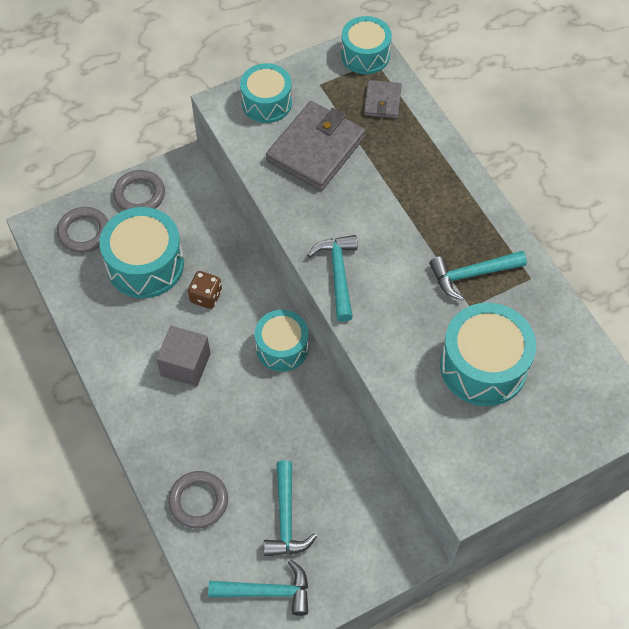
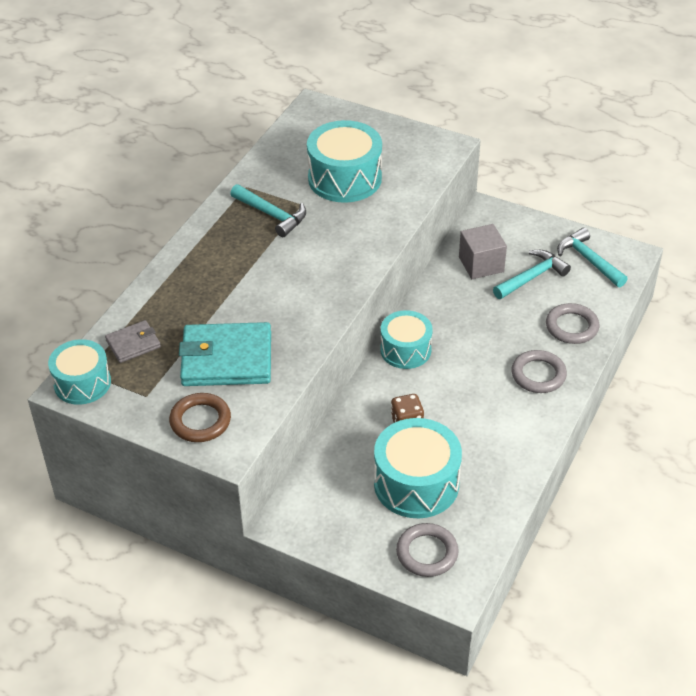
camera: 125 degrees left, 15 degrees down
grey ring [113,170,165,211] -> grey ring moved to [511,350,567,393]
grey cube [156,326,211,387] -> grey cube moved to [459,224,507,279]
turquoise drum [240,63,292,123] -> brown ring [169,393,231,442]
grey wallet [266,101,366,191] -> turquoise wallet [179,322,271,386]
turquoise hammer [308,235,358,322] -> none

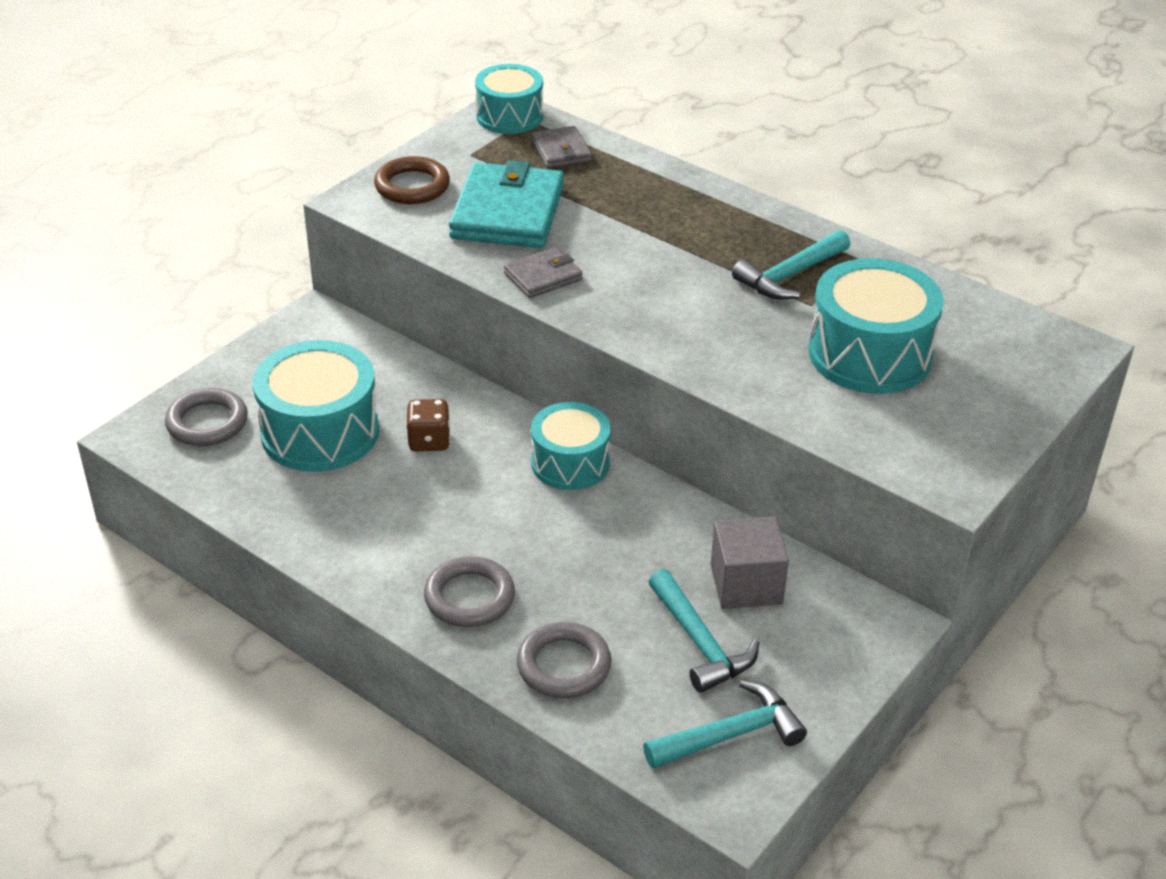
camera: 100 degrees right, 5 degrees down
none -> grey wallet [504,247,583,298]

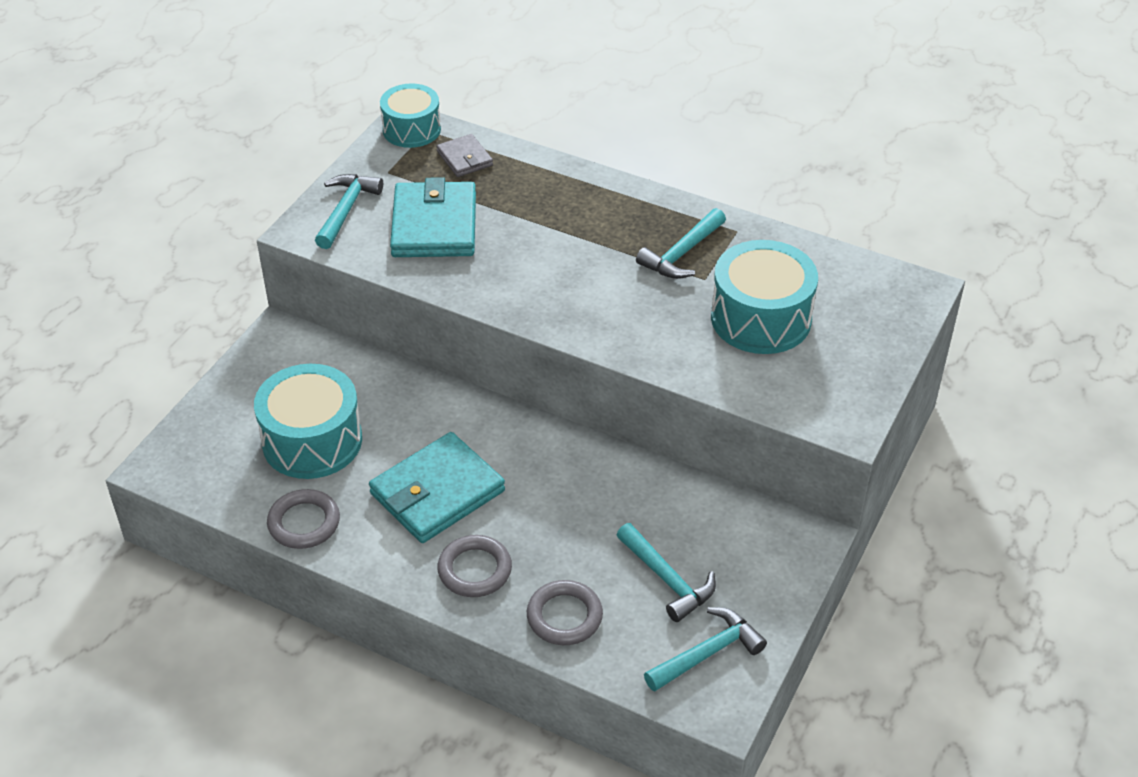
camera: 10 degrees left, 5 degrees up
grey ring [165,388,248,446] -> grey ring moved to [267,489,340,549]
brown ring [374,156,450,204] -> turquoise hammer [315,174,383,249]
brown dice [406,399,450,451] -> none
grey wallet [504,247,583,298] -> none
turquoise drum [531,402,611,490] -> none
grey cube [710,516,789,609] -> none
none -> turquoise wallet [369,432,505,543]

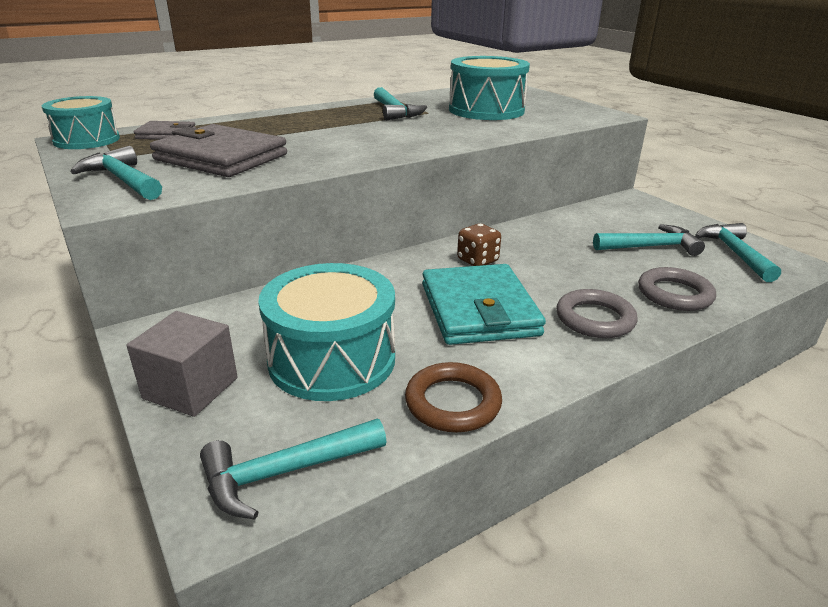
camera: 60 degrees left, 15 degrees down
grey ring [267,489,340,549] -> brown ring [405,362,502,432]
turquoise wallet [390,177,476,257] -> grey wallet [150,124,287,177]
none -> grey cube [126,311,238,417]
none -> turquoise hammer [200,419,387,520]
none -> brown dice [457,223,501,266]

